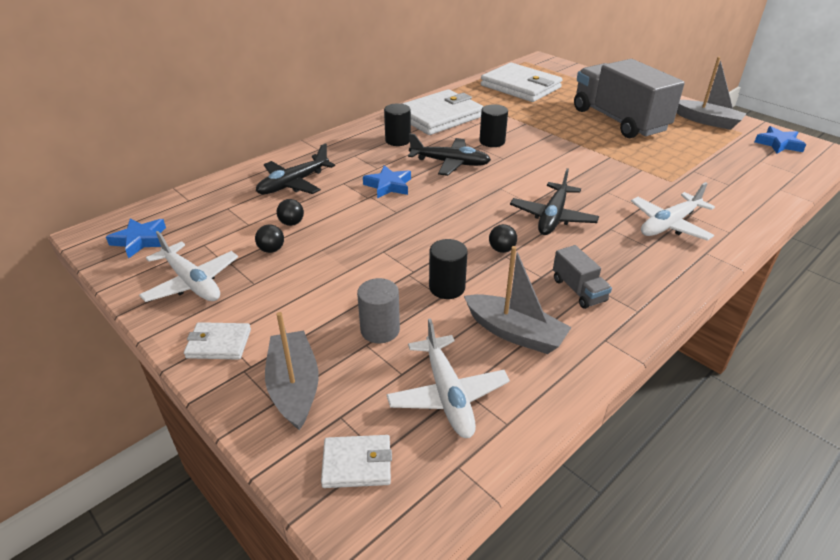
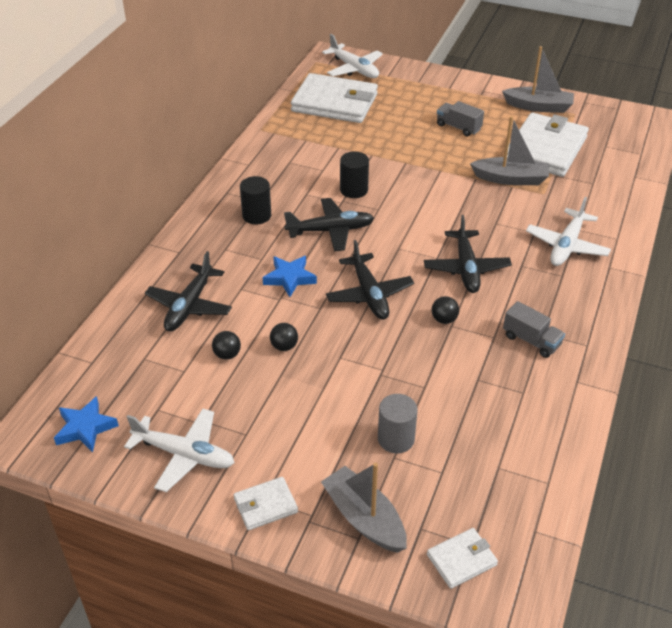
camera: 25 degrees left, 5 degrees up
black ball [255,224,284,253] -> black ball moved to [270,323,298,351]
white plane [387,318,510,438] -> white plane moved to [322,34,383,78]
white wallet [402,89,484,135] -> white wallet moved to [507,113,589,177]
black cylinder [429,239,468,299] -> none
grey boat [464,246,572,354] -> grey boat moved to [470,116,549,185]
grey truck [574,59,685,138] -> grey truck [437,101,484,136], size x0.41
blue star [755,126,806,154] -> none
none -> black plane [326,240,414,319]

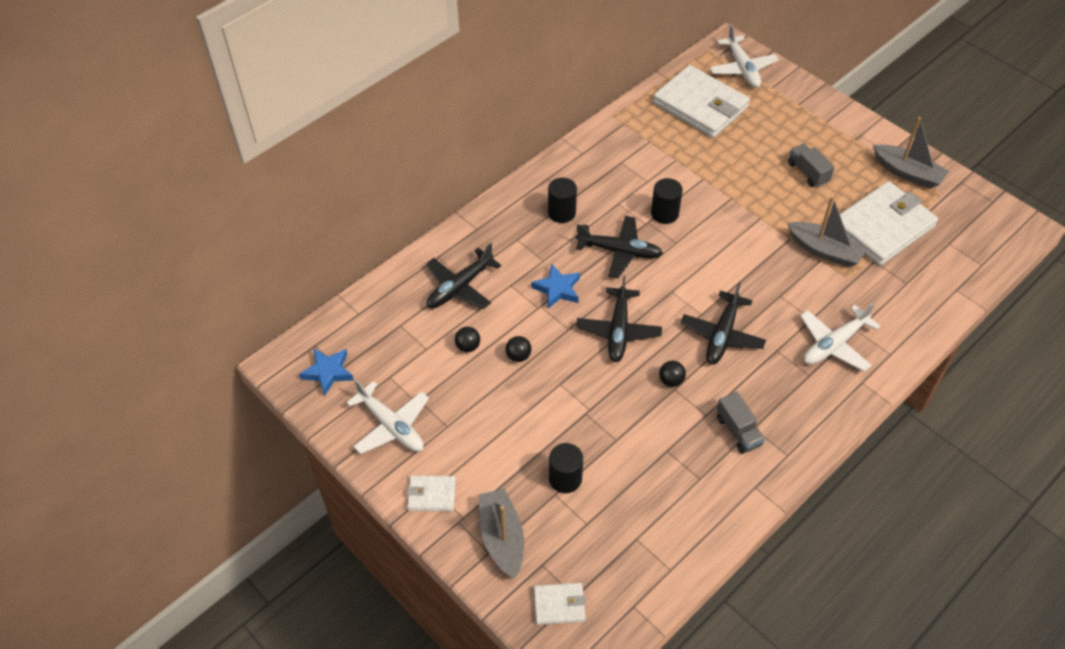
camera: 25 degrees right, 10 degrees up
grey cylinder [378,394,417,453] -> black cylinder [549,443,583,493]

